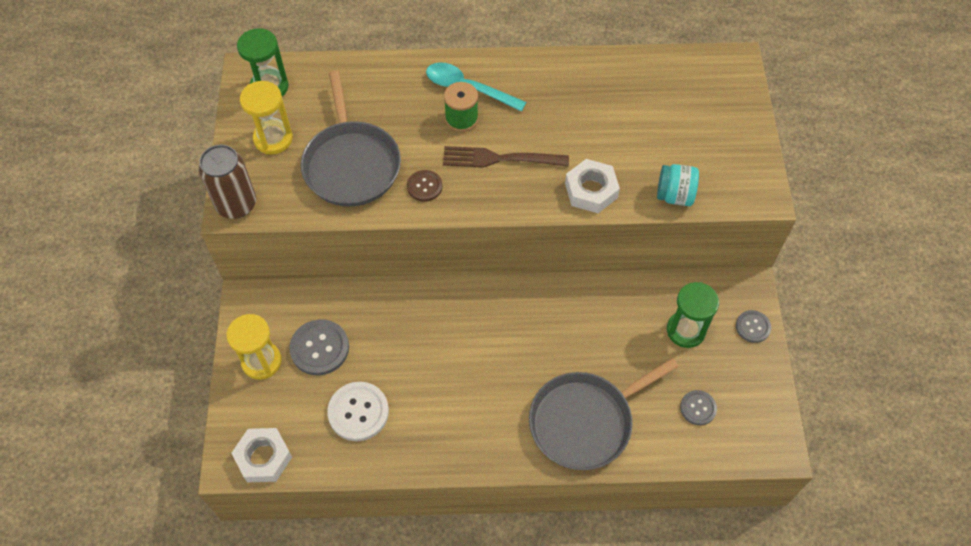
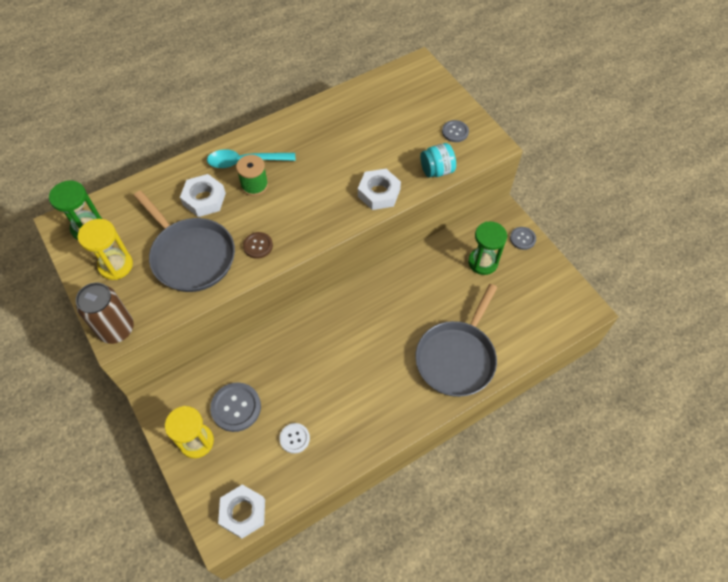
camera: 30 degrees left, 0 degrees up
white button [327,382,389,441] -> white button [279,423,310,454], size x0.59
brown fork [443,146,569,168] -> none
grey button [680,390,717,425] -> grey button moved to [442,120,469,142]
none -> white nut [180,174,226,217]

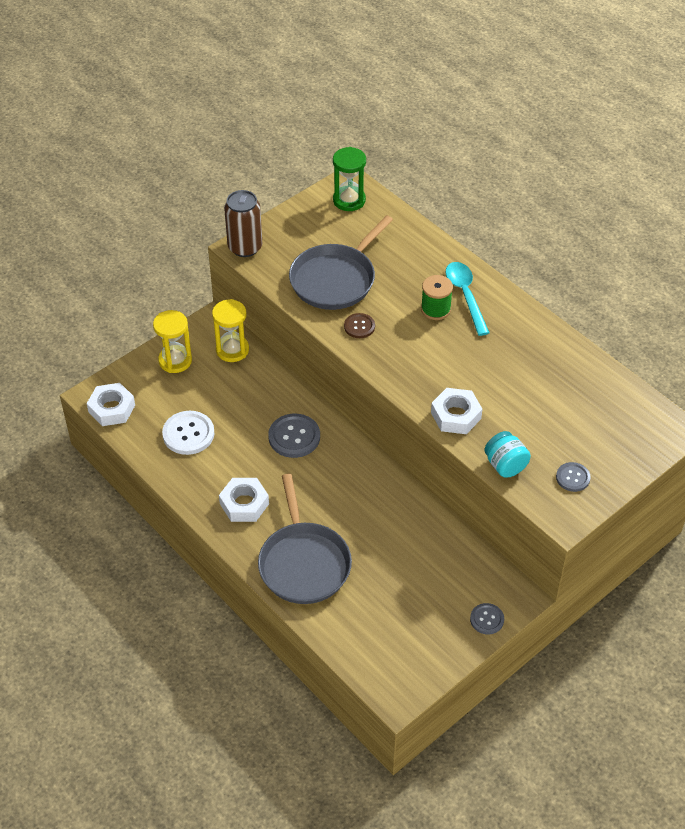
camera: 80 degrees right, 10 degrees down
yellow hourglass [78,219,133,280] -> yellow hourglass moved to [212,299,249,362]
white nut [180,174,226,217] -> white nut moved to [219,478,269,522]
grey button [210,383,261,432] -> grey button moved to [268,414,320,458]
white button [279,423,310,454] -> white button [162,411,214,455], size x1.68
grey pan [415,284,497,397] -> grey pan turned 120 degrees counterclockwise [258,474,352,604]
green hourglass [468,221,507,275] -> none

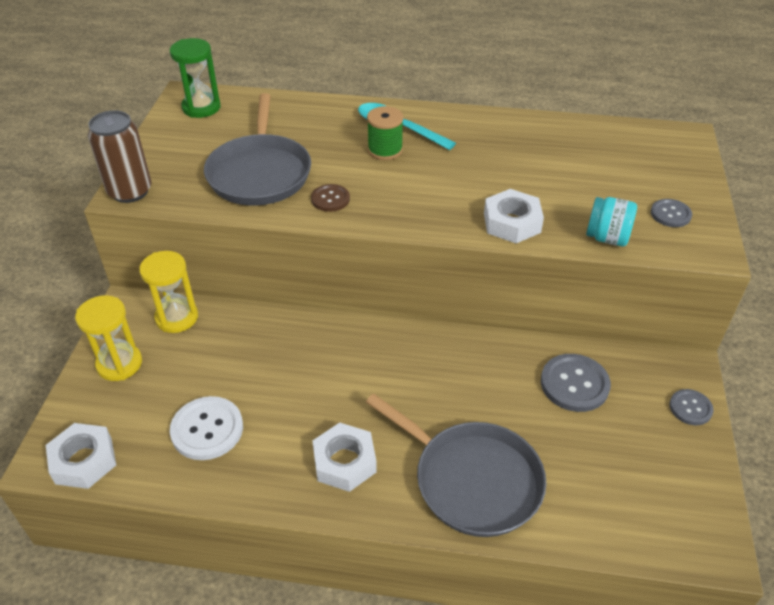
camera: 40 degrees left, 5 degrees down
grey button [268,414,320,458] -> grey button moved to [541,354,611,412]

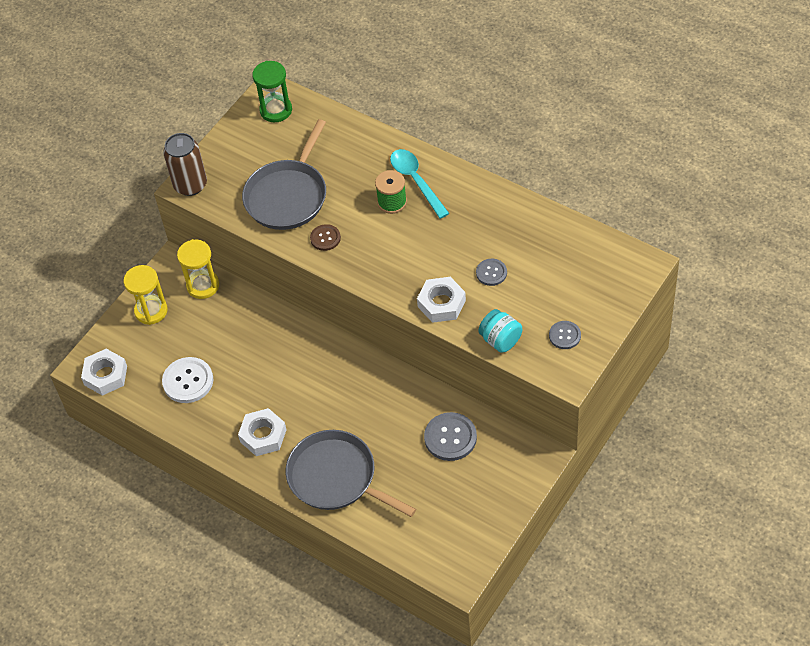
camera: 30 degrees right, 10 degrees up
grey pan [366,393,546,537] -> grey pan turned 150 degrees clockwise [286,430,416,517]
grey button [669,389,714,425] -> grey button moved to [476,259,507,286]

